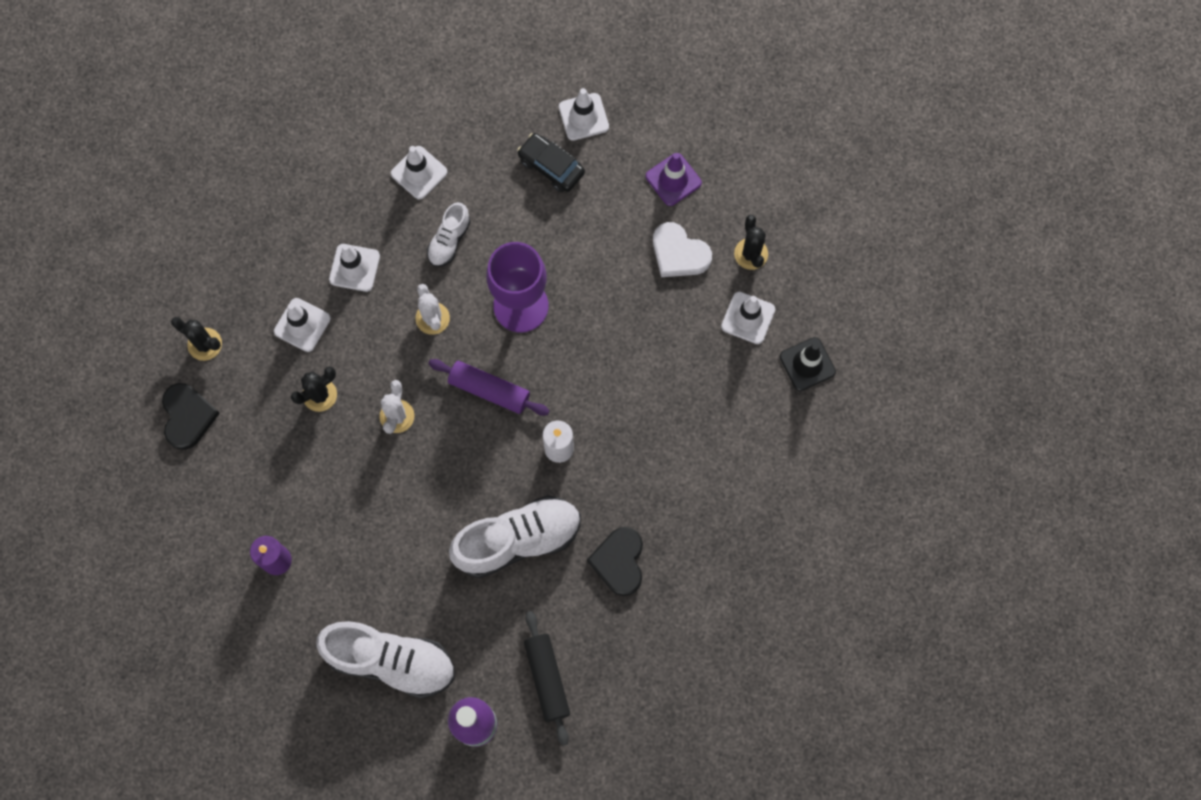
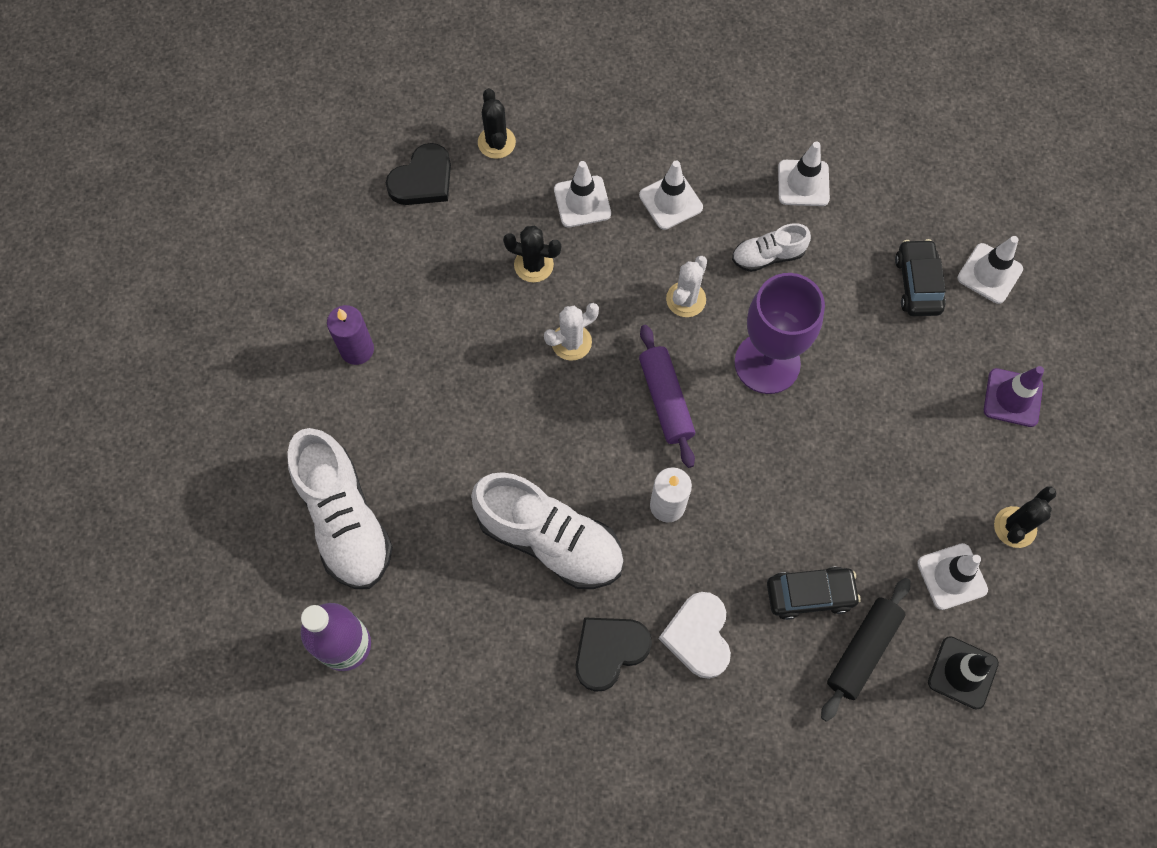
camera: 50 degrees right, 5 degrees down
black rolling pin [524,611,570,746] -> black rolling pin moved to [821,578,911,722]
white heart [653,222,712,277] -> white heart moved to [659,592,731,679]
none -> black car [767,566,861,620]

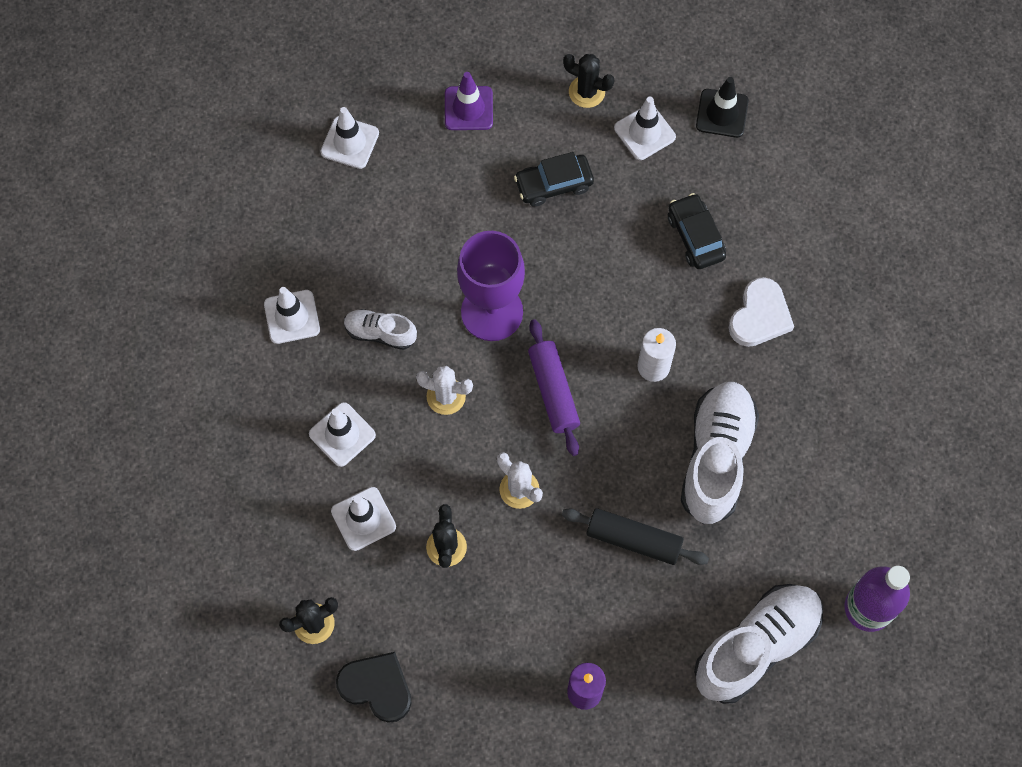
camera: 105 degrees left, 0 degrees up
black heart [576,617,652,692] -> none
purple rolling pin [639,325,695,468] -> purple rolling pin turned 75 degrees counterclockwise [528,319,580,456]
white heart [659,592,731,679] -> white heart turned 45 degrees counterclockwise [729,277,794,347]
white shoe [732,223,811,272] -> white shoe turned 135 degrees clockwise [344,309,417,350]
black rolling pin [821,578,911,722] -> black rolling pin moved to [562,508,709,565]
black car [895,239,946,316] -> black car moved to [514,152,594,207]

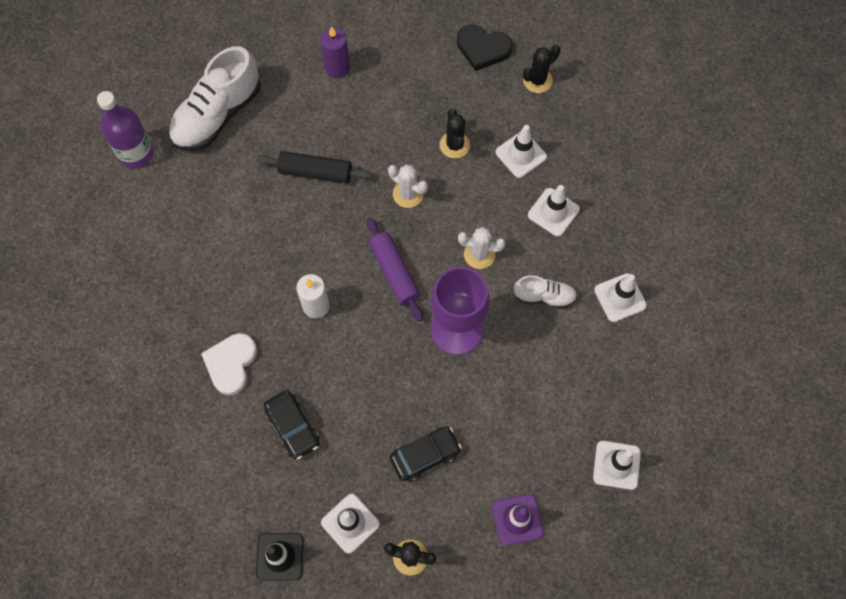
camera: 170 degrees right, 0 degrees up
white shoe [681,382,759,524] -> none

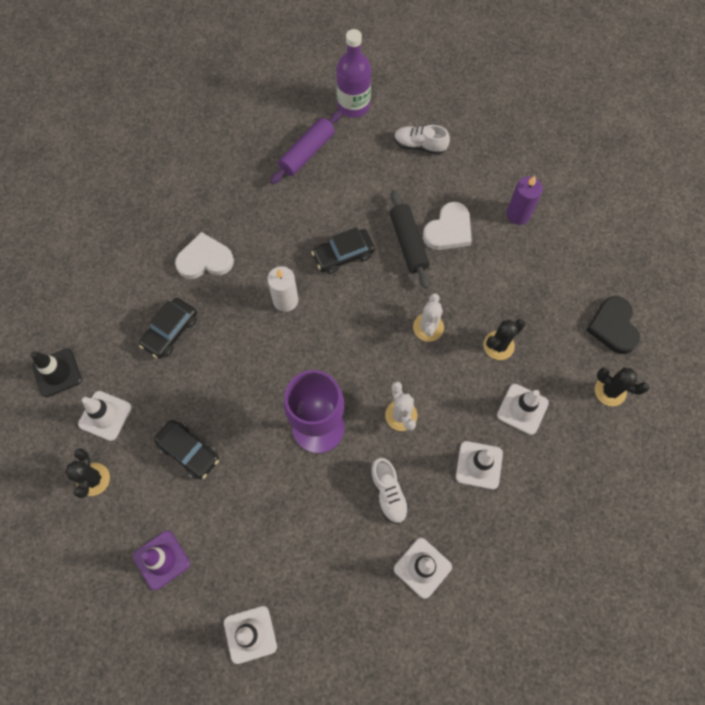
camera: 65 degrees right, 0 degrees up
white shoe [169,46,261,151] -> white shoe [394,125,450,155], size x0.52
purple rolling pin [367,218,423,321] -> purple rolling pin moved to [270,111,342,184]
none -> black car [311,227,375,274]
none -> white heart [423,202,472,250]

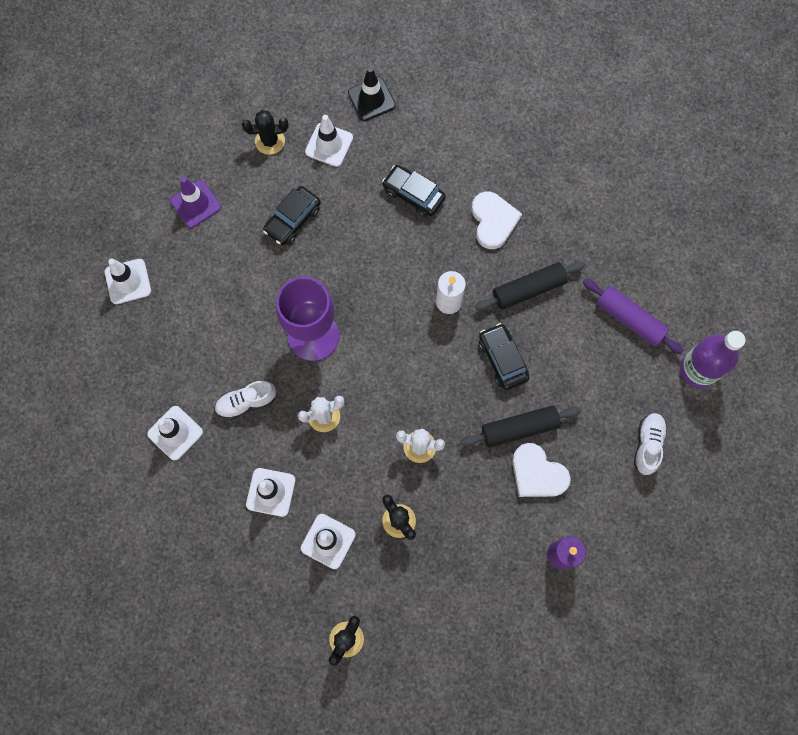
camera: 90 degrees right, 5 degrees up
black heart [586,296,640,354] -> none
none -> black rolling pin [475,262,585,311]

